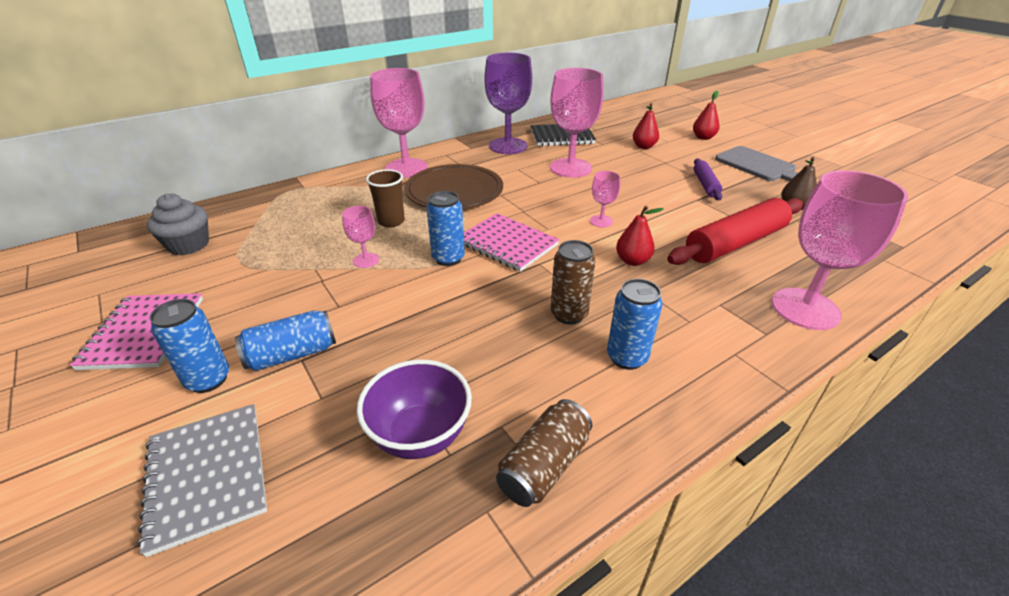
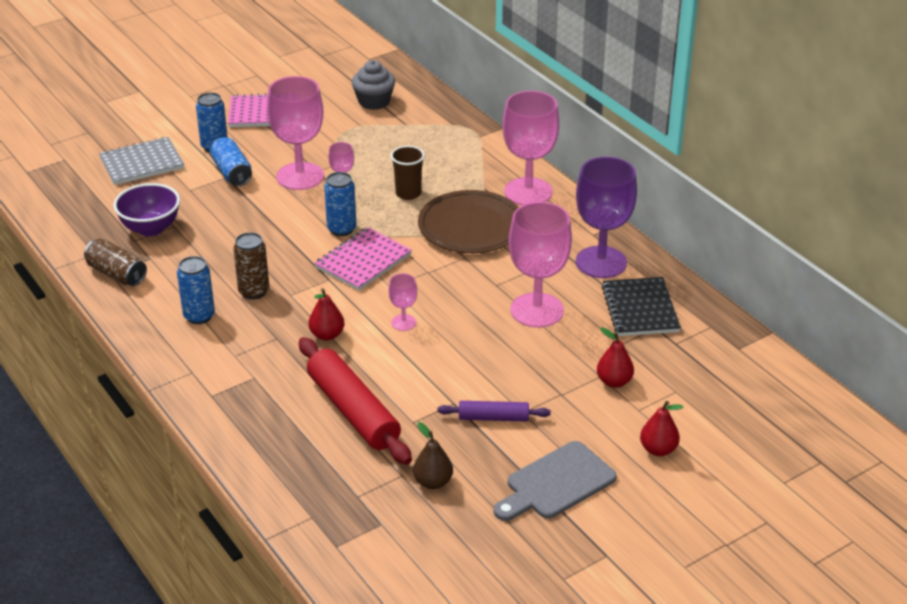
camera: 90 degrees right, 0 degrees up
pink goblet [772,170,908,330] -> pink goblet moved to [267,76,324,190]

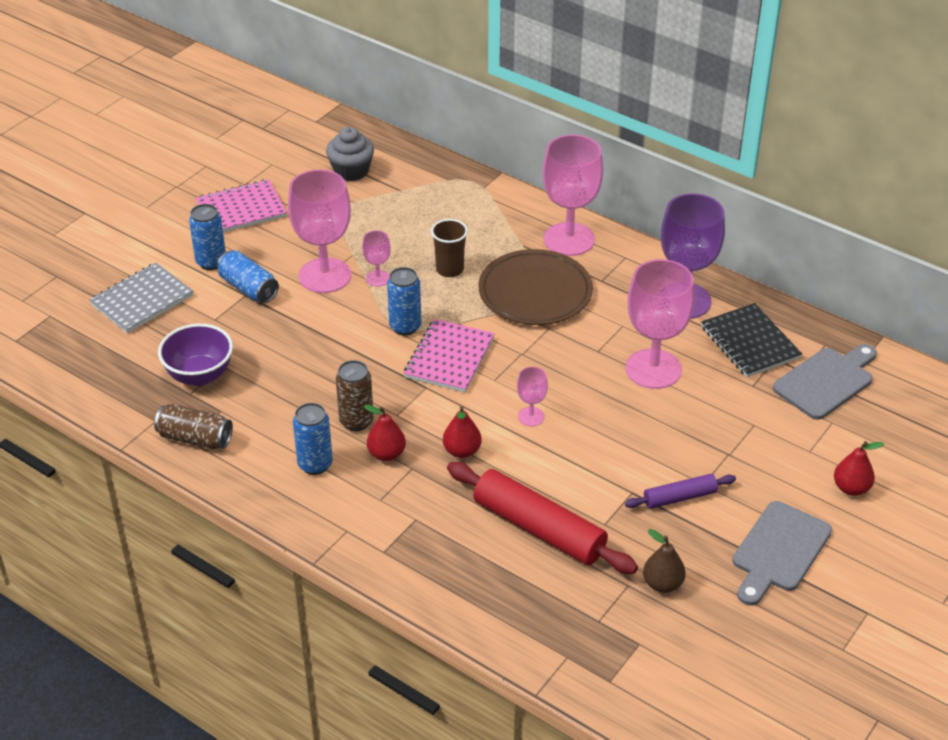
camera: 20 degrees left, 5 degrees up
red pear [597,327,634,388] -> red pear moved to [364,405,406,461]
none -> grey cutting board [773,344,877,420]

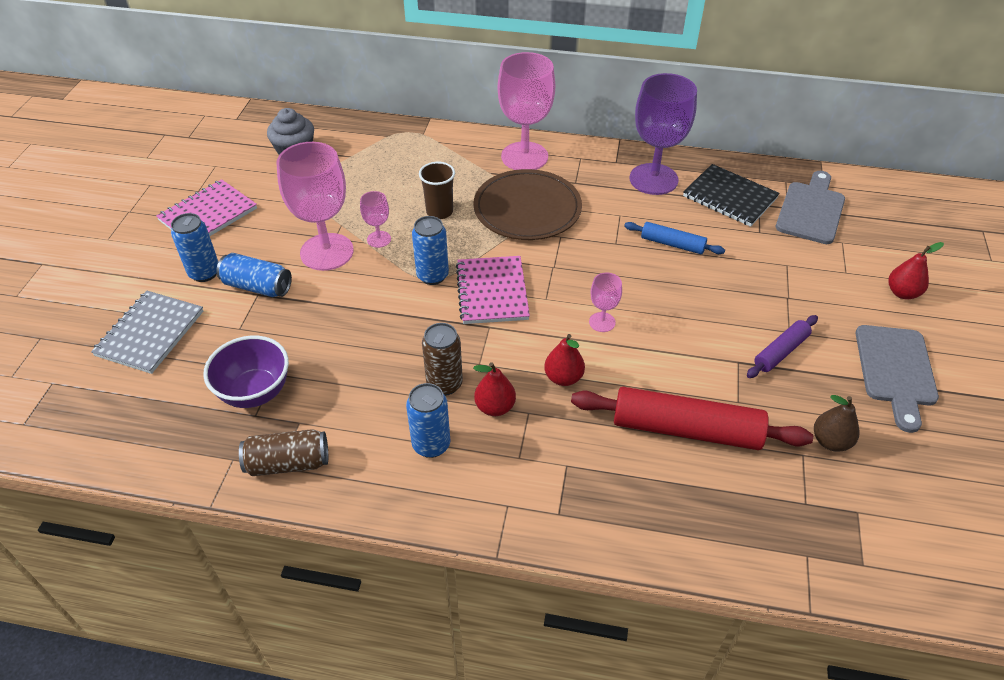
camera: 25 degrees left, 5 degrees up
pink goblet [626,259,695,389] -> blue rolling pin [624,222,725,254]

